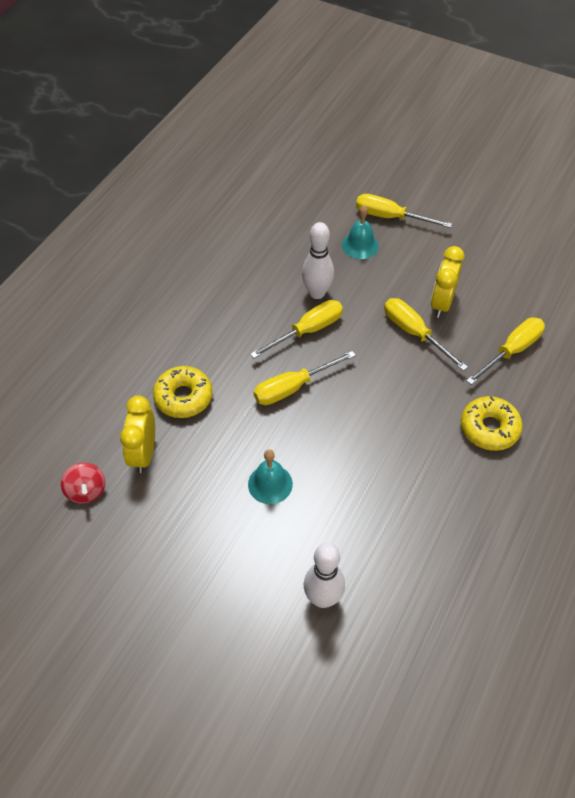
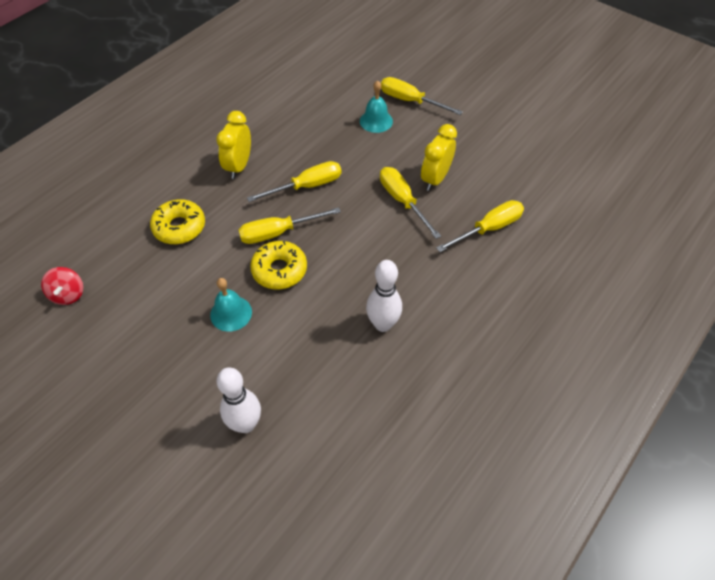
camera: 10 degrees right, 0 degrees up
yellow clock [120,395,155,473] -> yellow clock moved to [216,111,251,179]
white bowling pin [302,222,334,299] -> white bowling pin moved to [366,260,402,332]
yellow donut [461,396,523,451] -> yellow donut moved to [250,241,307,289]

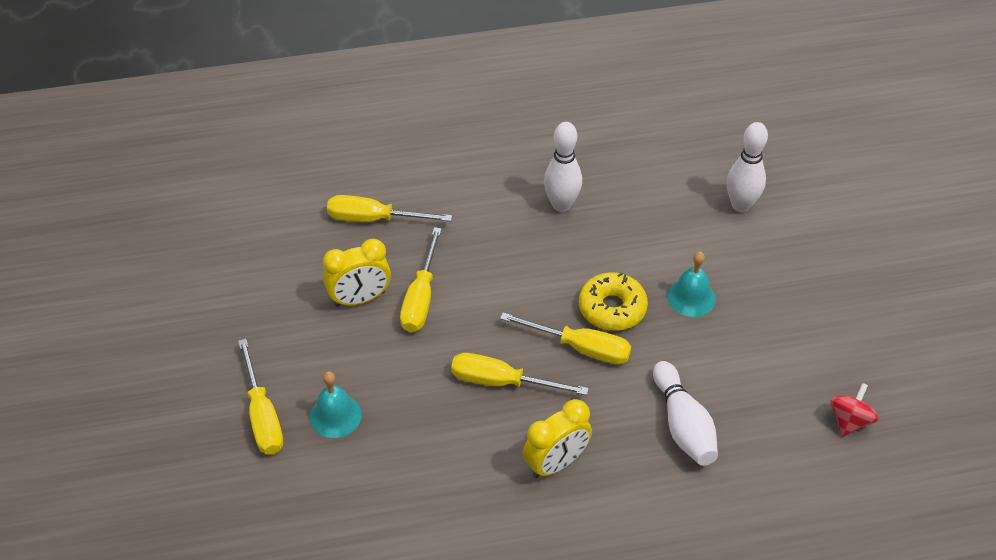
camera: 140 degrees left, 5 degrees down
yellow donut [150,199,205,244] -> white bowling pin [653,361,718,466]

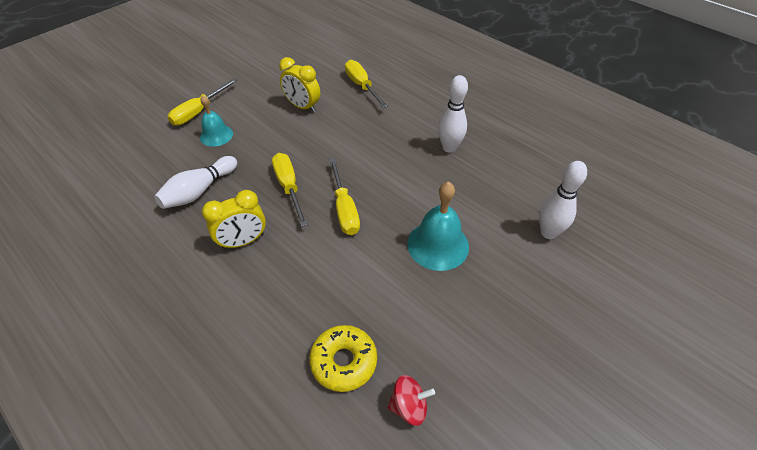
camera: 55 degrees right, 0 degrees up
yellow screwdriver [400,227,442,332] -> none
yellow clock [523,399,592,478] -> yellow clock turned 45 degrees counterclockwise [202,190,266,249]
yellow donut [579,272,648,331] -> yellow donut moved to [309,325,377,392]
white bowling pin [653,361,718,466] -> white bowling pin moved to [154,156,237,209]
turquoise bell [667,252,716,317] -> turquoise bell [407,182,469,271], size x1.54

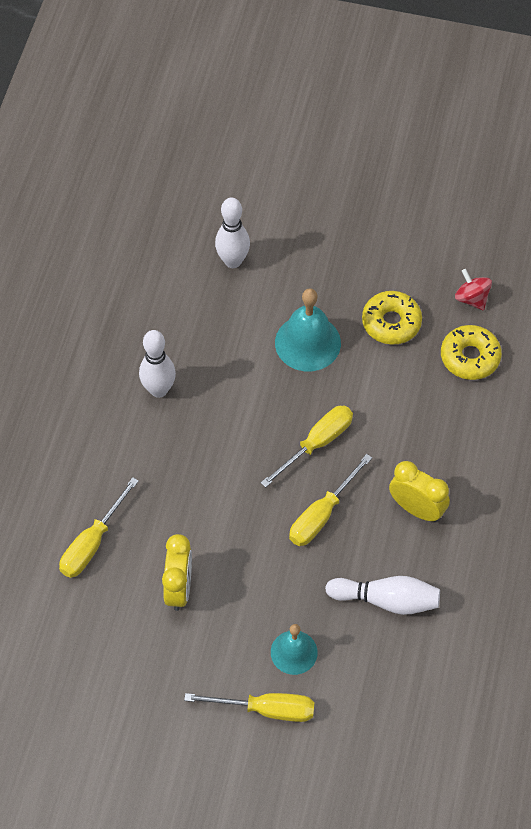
camera: 120 degrees left, 10 degrees up
none -> yellow donut [362,291,422,345]

